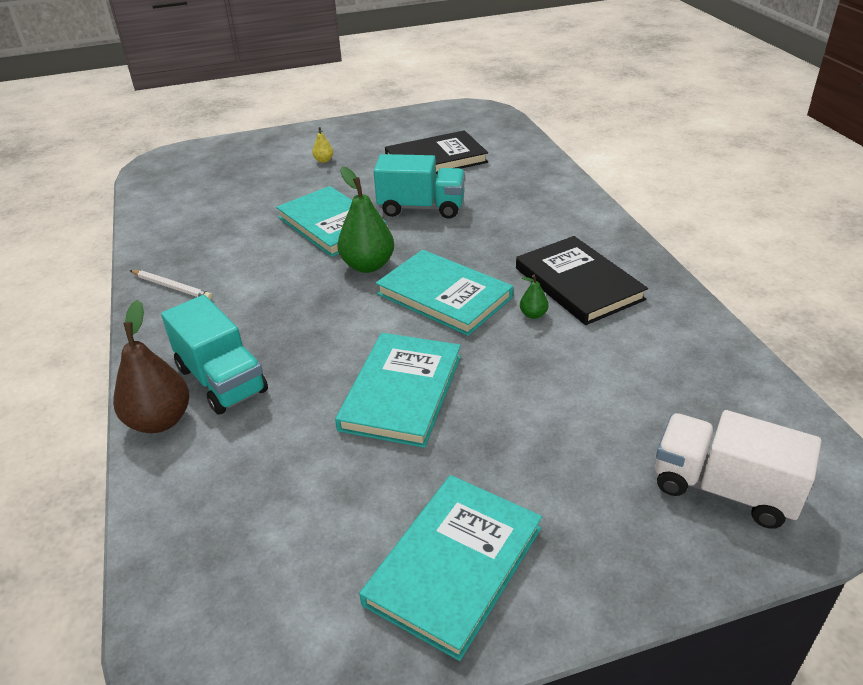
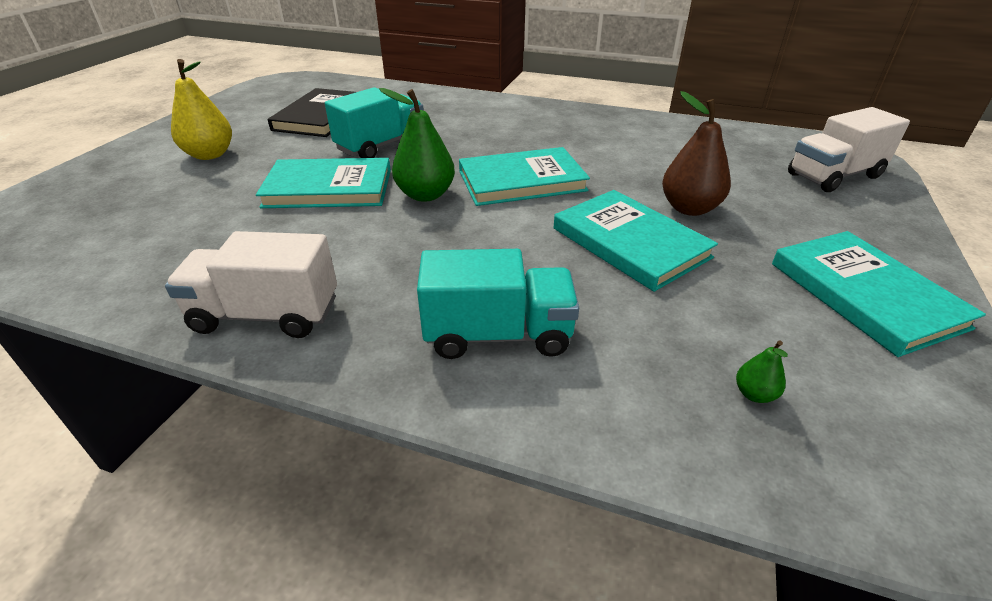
camera: 55 degrees left, 0 degrees up
brown pear [113,300,189,433] -> brown pear moved to [662,91,731,216]
white pencil [130,270,213,300] -> white truck [165,231,337,338]
yellow pear [312,127,333,163] -> yellow pear [171,59,232,160], size x2.16
black book [516,236,648,325] -> none
green pear [520,275,548,319] -> green pear moved to [736,341,788,403]

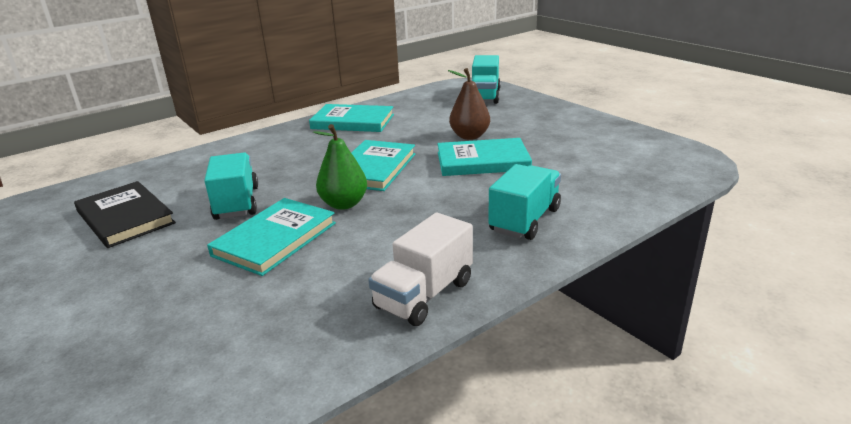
camera: 55 degrees left, 10 degrees down
yellow pear [171,59,232,160] -> none
green pear [736,341,788,403] -> none
turquoise book [772,231,986,357] -> turquoise book moved to [309,104,394,132]
white truck [788,107,910,192] -> turquoise truck [472,55,501,104]

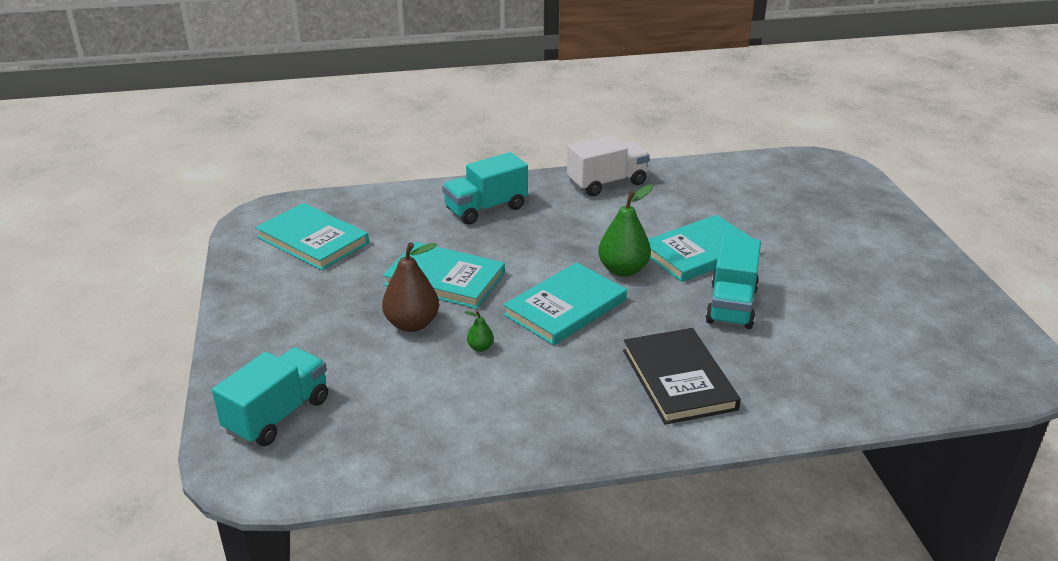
camera: 155 degrees left, 5 degrees up
black book [74,181,176,248] -> black book moved to [623,328,741,425]
turquoise book [309,104,394,132] -> turquoise book moved to [255,203,369,270]
none -> green pear [465,310,494,352]

